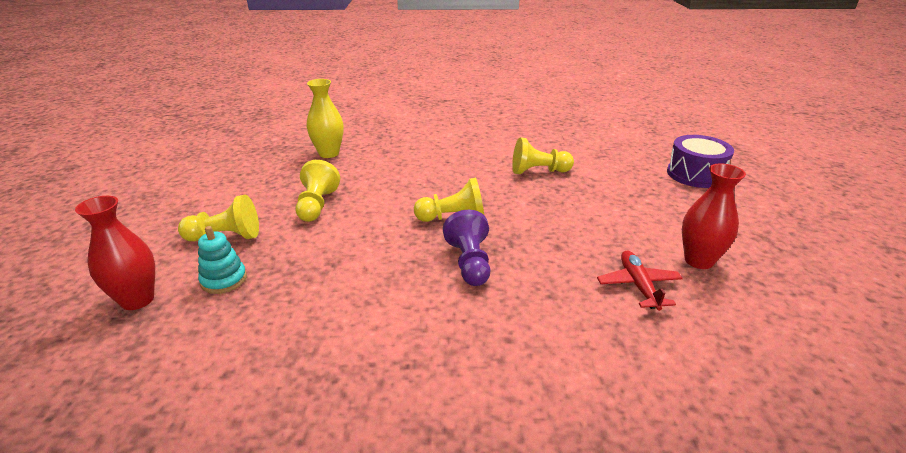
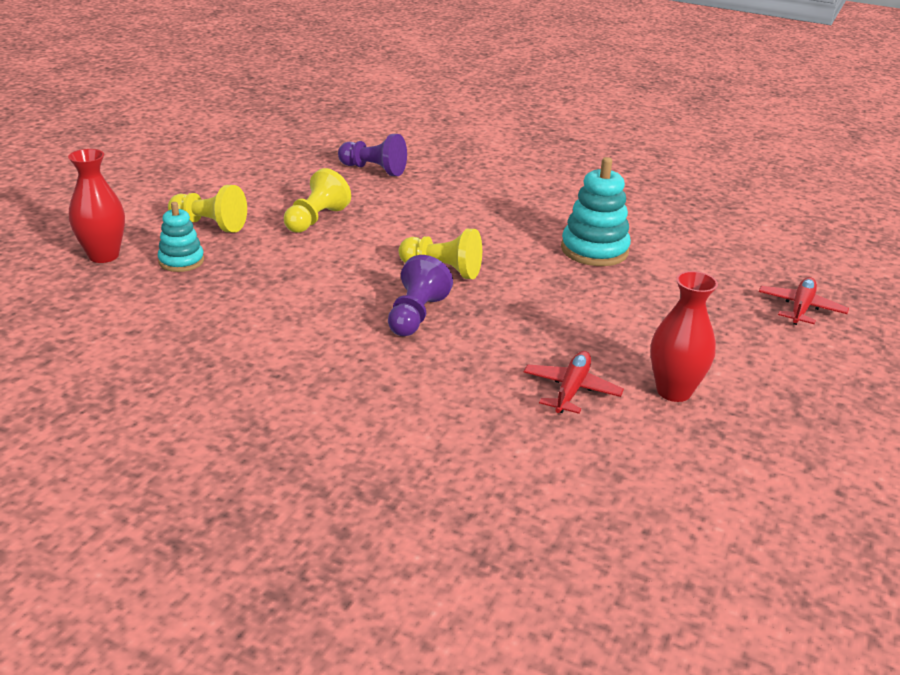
camera: 25 degrees right, 0 degrees up
yellow vase [307,79,344,158] -> purple pawn [338,134,407,176]
yellow pawn [512,137,574,174] -> turquoise stacking toy [561,157,631,266]
purple drum [667,135,734,188] -> red plane [759,277,849,325]

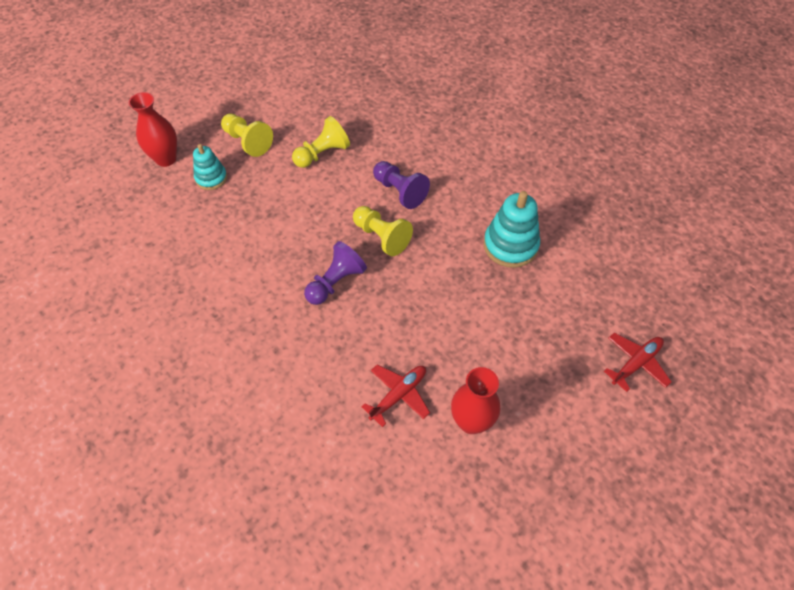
camera: 25 degrees right, 25 degrees up
purple pawn [338,134,407,176] -> purple pawn moved to [373,161,430,209]

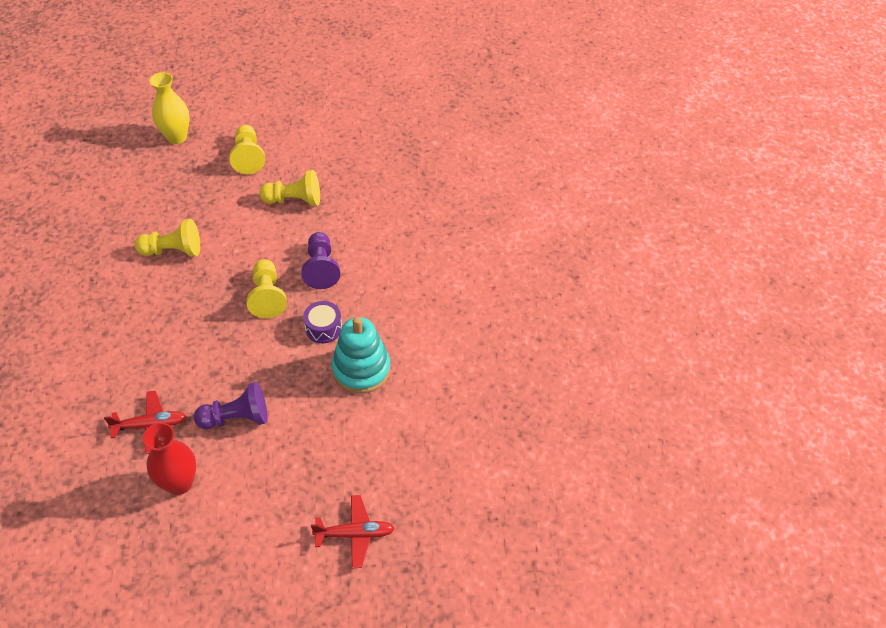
camera: 35 degrees right, 5 degrees down
red vase [129,92,177,167] -> yellow vase [149,72,190,144]
turquoise stacking toy [193,144,227,190] -> none
purple pawn [304,241,367,305] -> purple pawn moved to [194,382,268,429]
none -> yellow pawn [135,219,200,257]
none -> purple drum [303,301,342,343]

